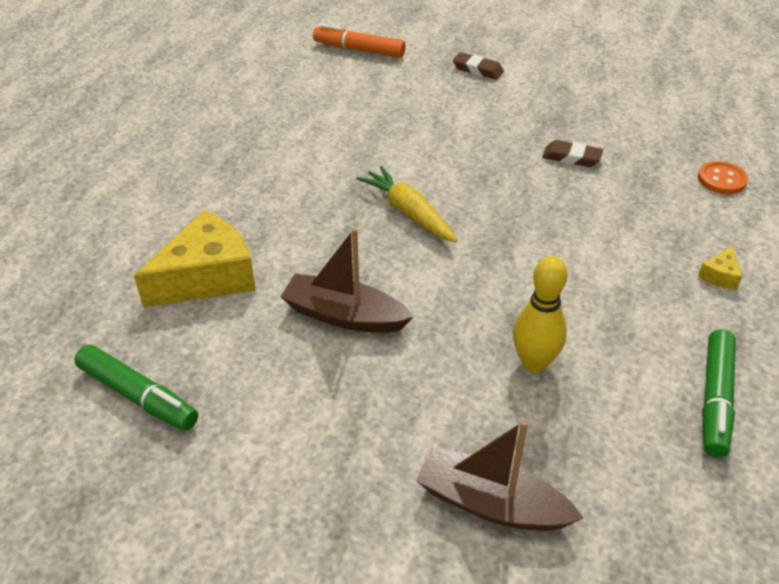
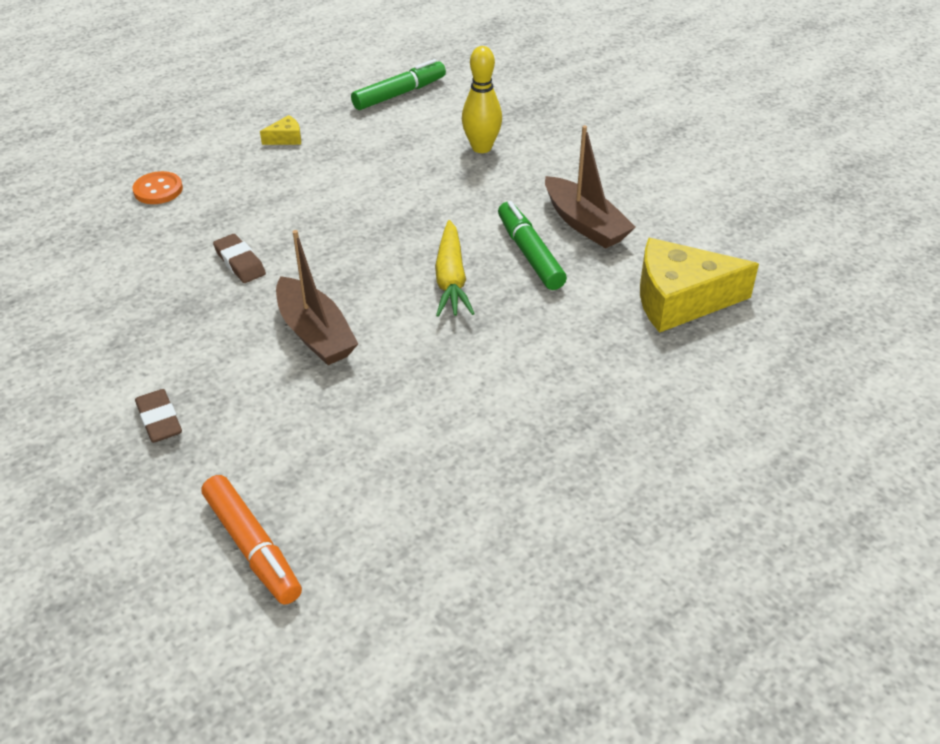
camera: 145 degrees left, 0 degrees up
green marker [74,344,198,431] -> green marker moved to [498,201,567,290]
brown boat [416,420,583,531] -> brown boat moved to [276,230,358,365]

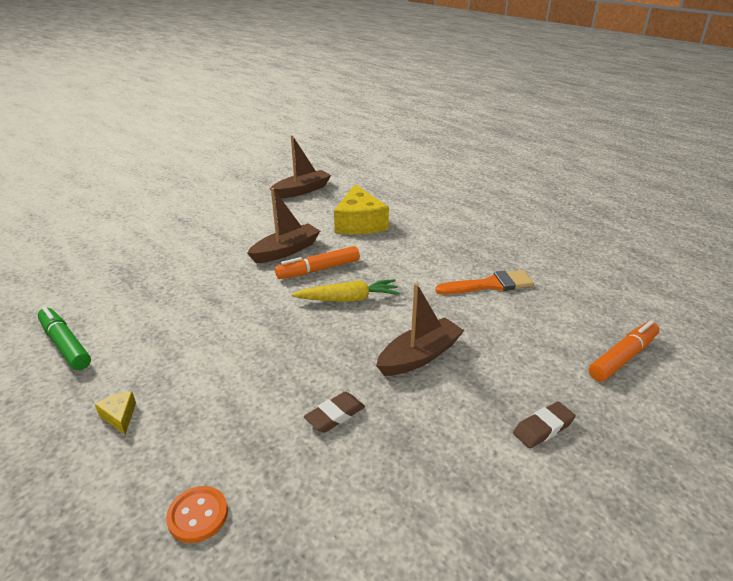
camera: 95 degrees left, 10 degrees down
yellow bowling pin [462,46,502,153] -> none
green marker [498,201,567,290] -> orange marker [275,246,360,279]
none -> brown boat [270,135,331,198]
none -> orange brush [435,270,534,295]

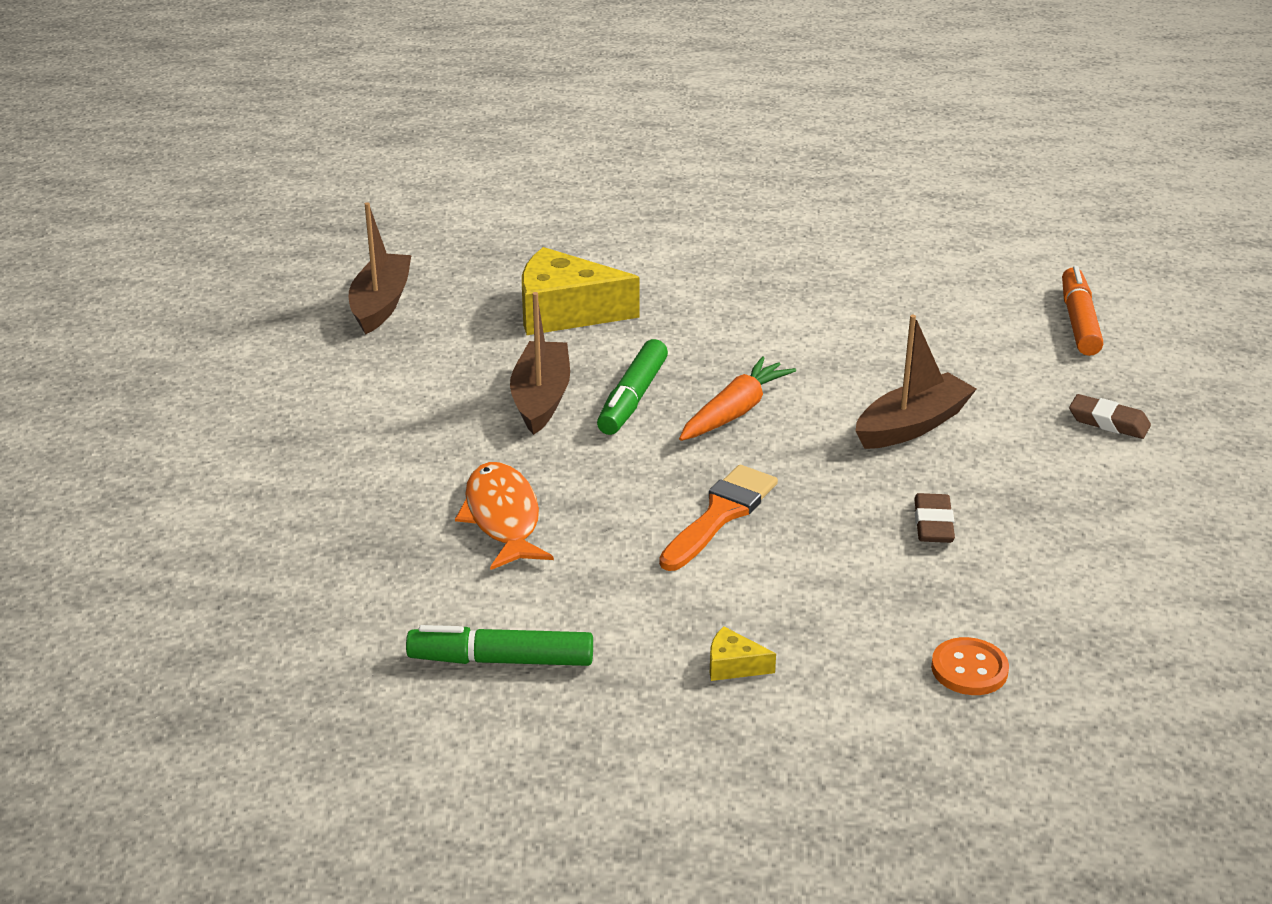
camera: 45 degrees left, 0 degrees up
orange marker [275,246,360,279] -> green marker [597,339,668,435]
yellow carrot [291,279,400,302] -> orange carrot [679,356,796,441]
yellow cheese [334,184,389,235] -> yellow cheese turned 150 degrees clockwise [522,247,640,335]
brown boat [376,283,464,376] -> brown boat turned 45 degrees clockwise [855,315,977,449]
orange brush [435,270,534,295] -> orange brush moved to [659,465,778,571]
brown eraser [513,402,576,448] -> brown eraser turned 75 degrees counterclockwise [1069,394,1151,439]
none -> orange fish [455,462,554,570]

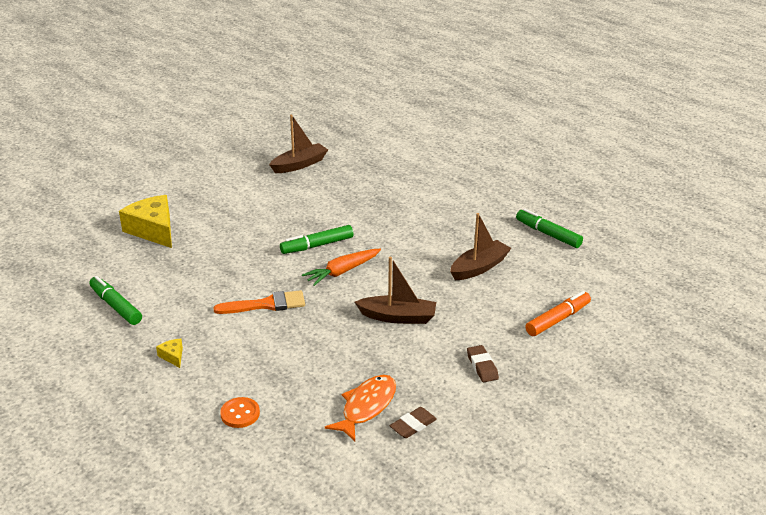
camera: 45 degrees right, 0 degrees up
orange fish [455,462,554,570] -> orange fish moved to [325,375,396,441]
brown boat [510,292,570,435] -> brown boat moved to [450,213,512,280]
yellow cheese [522,247,640,335] -> yellow cheese moved to [119,195,172,248]
orange carrot [679,356,796,441] -> orange carrot turned 150 degrees clockwise [302,249,381,286]
brown eraser [914,493,955,543] -> brown eraser moved to [390,407,437,438]
none -> green marker [516,209,583,248]

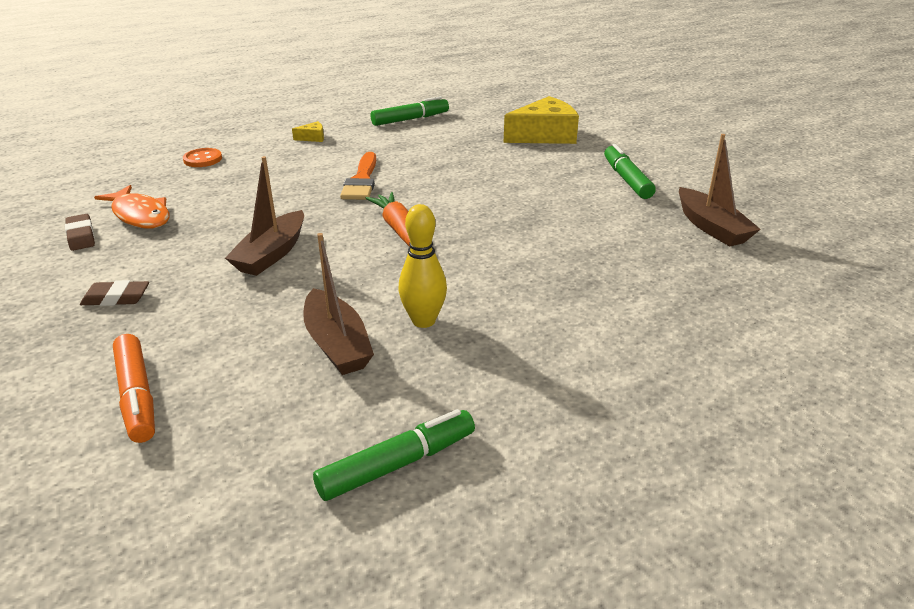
camera: 105 degrees right, 0 degrees up
green marker [280,225,354,254] -> green marker moved to [604,144,656,199]
none -> yellow bowling pin [398,204,447,328]

